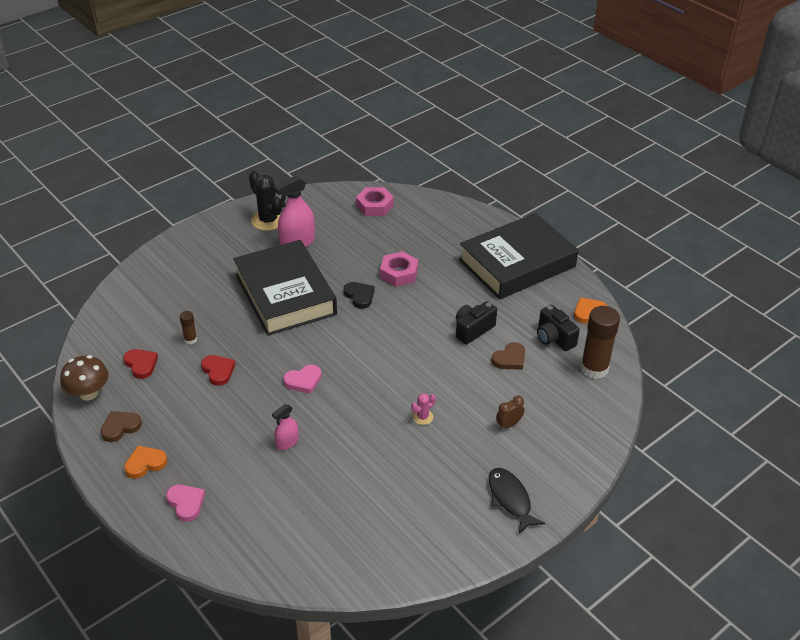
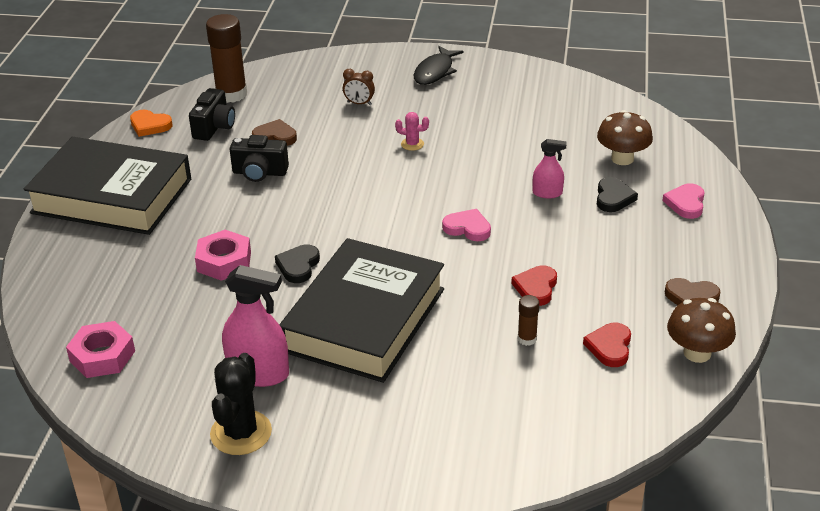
camera: 130 degrees left, 5 degrees down
orange heart [124,446,167,479] -> none
none -> brown mushroom [597,110,653,165]
none -> black heart [597,177,638,212]

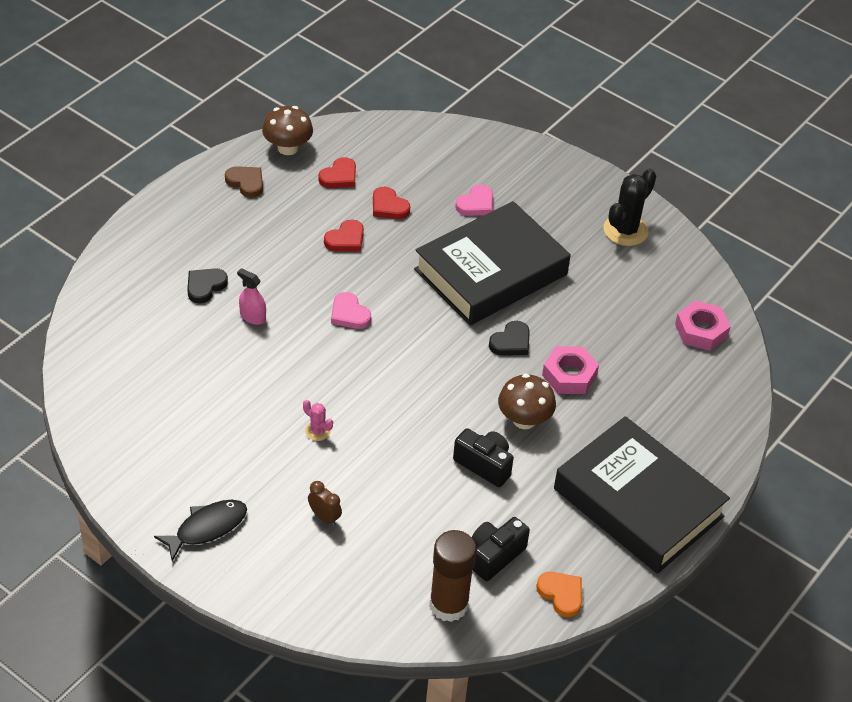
camera: 155 degrees left, 10 degrees up
pink spray bottle [222,265,289,387] -> none
brown heart [252,119,297,146] -> none
brown glue stick [518,295,539,346] -> red heart [373,187,410,219]
brown mushroom [597,110,653,165] -> brown mushroom moved to [498,373,556,429]
pink heart [662,183,705,219] -> pink heart moved to [455,184,493,216]

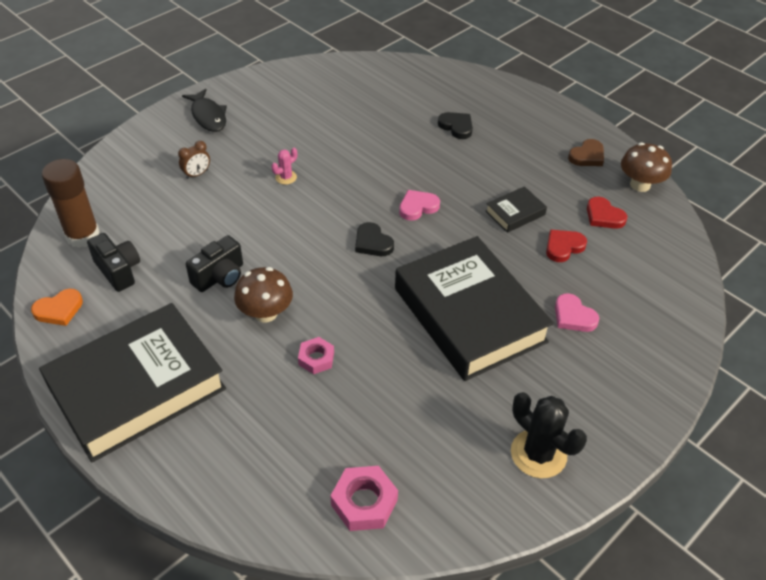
camera: 100 degrees right, 0 degrees up
pink spray bottle [237,268,266,325] -> none
red heart [324,220,364,251] -> black book [485,186,547,233]
black heart [489,321,530,356] -> black heart moved to [355,222,394,256]
pink nut [542,346,599,394] -> pink nut [298,337,334,374], size x0.65

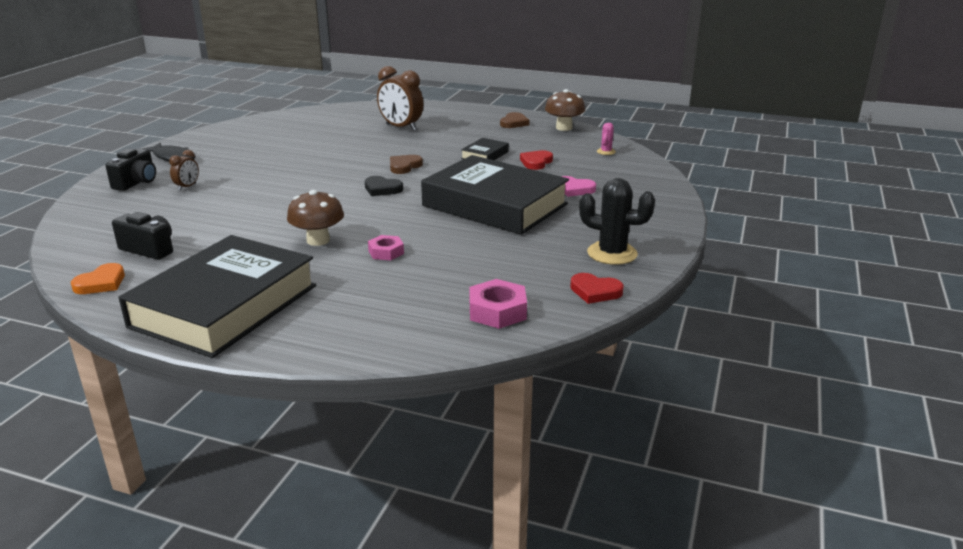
camera: 25 degrees left, 20 degrees down
brown glue stick [42,159,100,248] -> none
black camera [186,235,243,292] -> black camera moved to [105,148,156,191]
pink cactus [271,148,297,185] -> pink cactus moved to [597,123,616,155]
pink heart [399,190,440,221] -> brown heart [390,155,423,174]
black heart [438,112,473,139] -> brown clock [377,66,423,131]
red heart [587,197,627,229] -> red heart moved to [570,273,624,304]

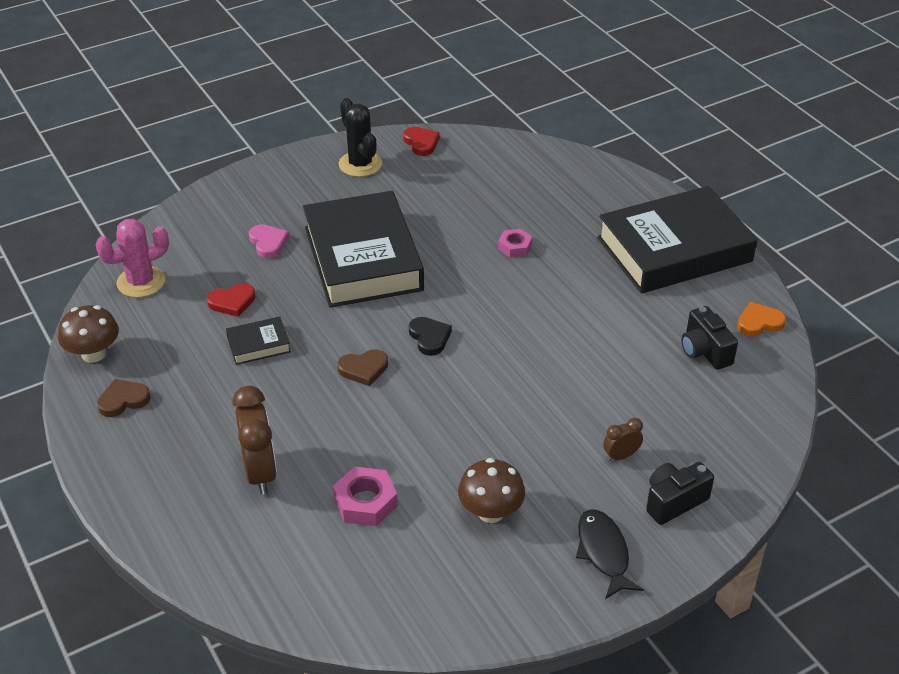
camera: 140 degrees left, 15 degrees up
brown mushroom [287,190,344,246] -> brown mushroom moved to [458,458,525,523]
pink nut [469,279,527,329] -> pink nut moved to [333,467,398,526]
pink cactus [597,123,616,155] -> pink cactus [95,219,169,298], size x2.00

